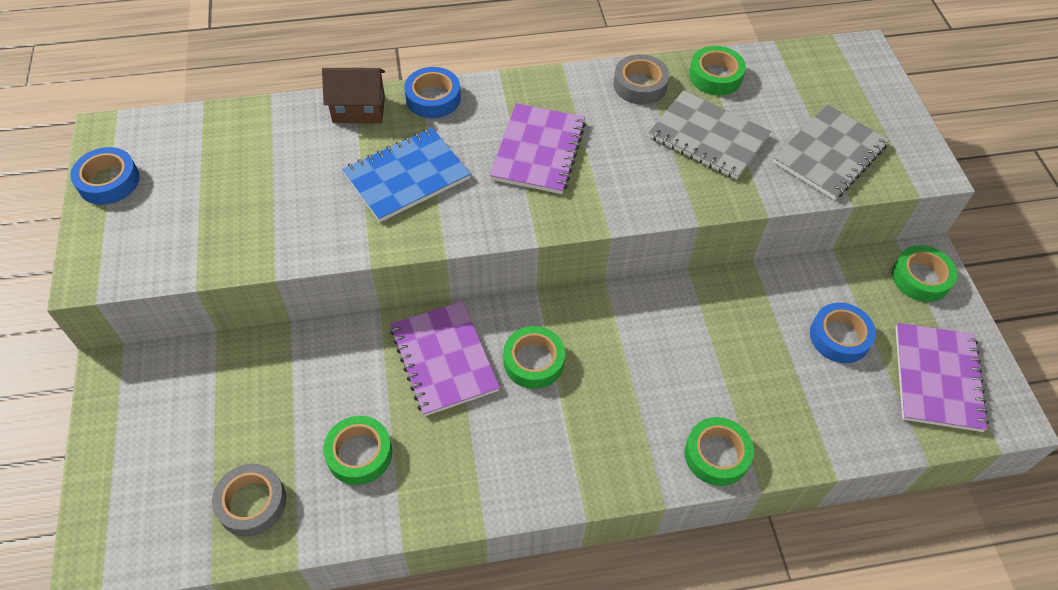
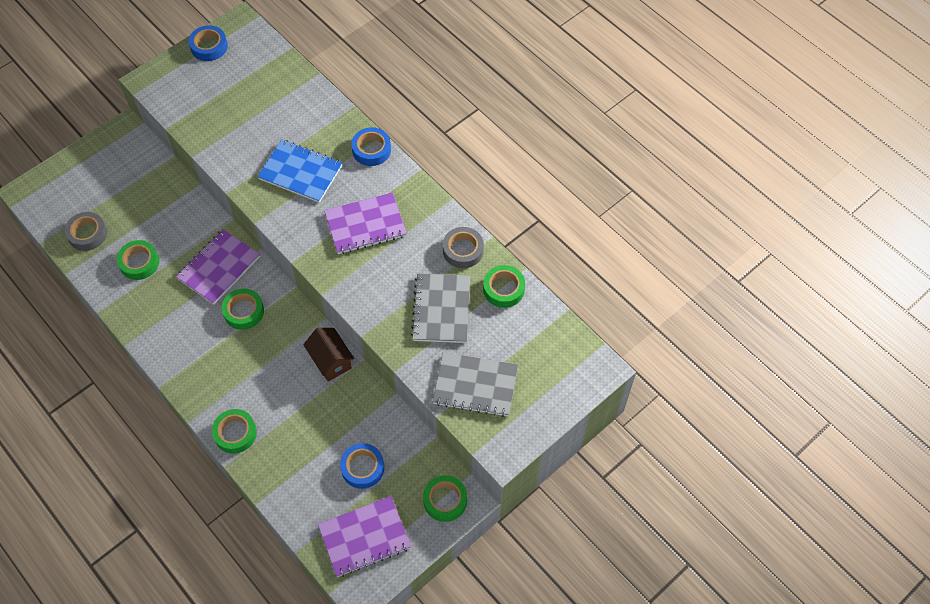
camera: 60 degrees right, 5 degrees up
brown house [322,68,385,123] -> brown house moved to [303,328,354,382]

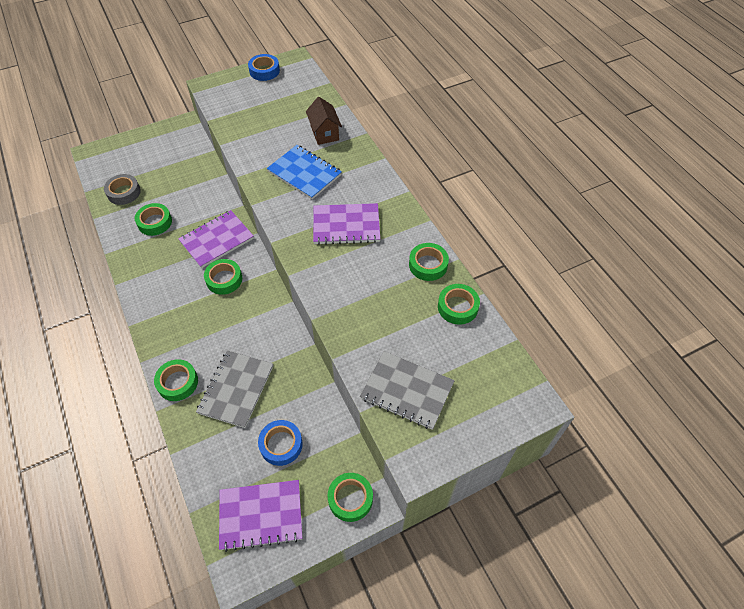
camera: 15 degrees right, 5 degrees down
brown house [303,328,354,382] -> brown house moved to [306,97,342,145]
blue tape [351,127,391,166] -> none
grey notebook [411,273,470,343] -> grey notebook moved to [196,350,273,428]
grey tape [443,227,484,268] -> green tape [409,243,449,281]

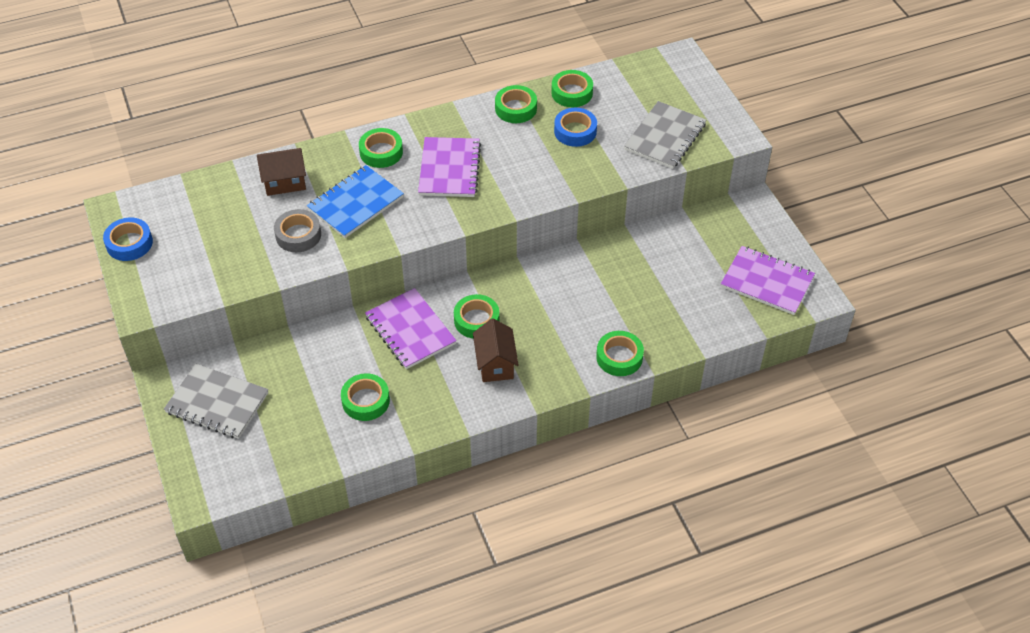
camera: 85 degrees left, 5 degrees down
grey tape [104,174,141,205] -> grey tape moved to [274,209,321,252]
grey notebook [196,350,273,428] -> grey notebook moved to [164,363,268,439]
purple notebook [219,480,302,552] -> purple notebook turned 60 degrees counterclockwise [721,246,815,315]
blue tape [258,420,303,466] -> blue tape moved to [554,108,597,147]
green tape [328,473,373,522] -> green tape moved to [359,128,403,168]
none -> brown house [473,318,518,382]

